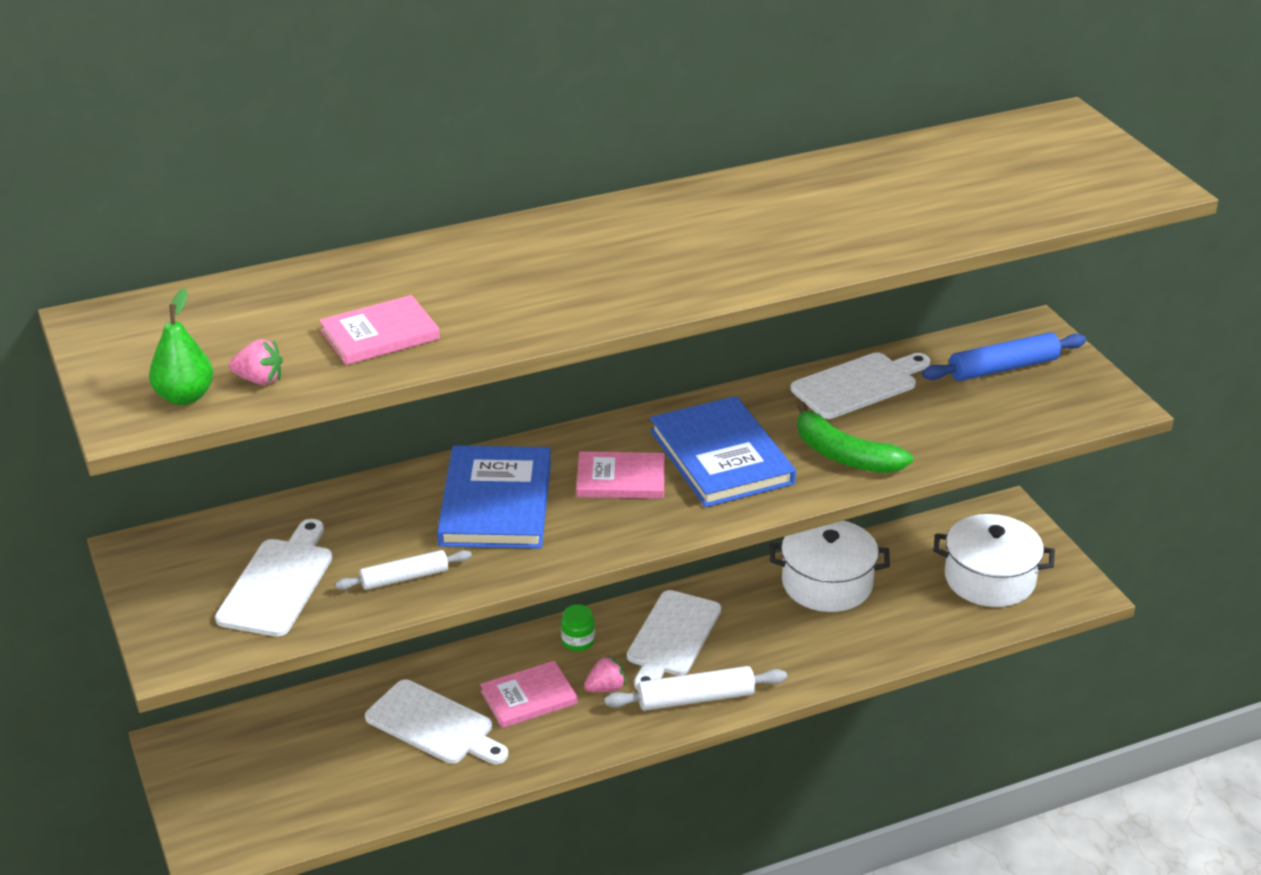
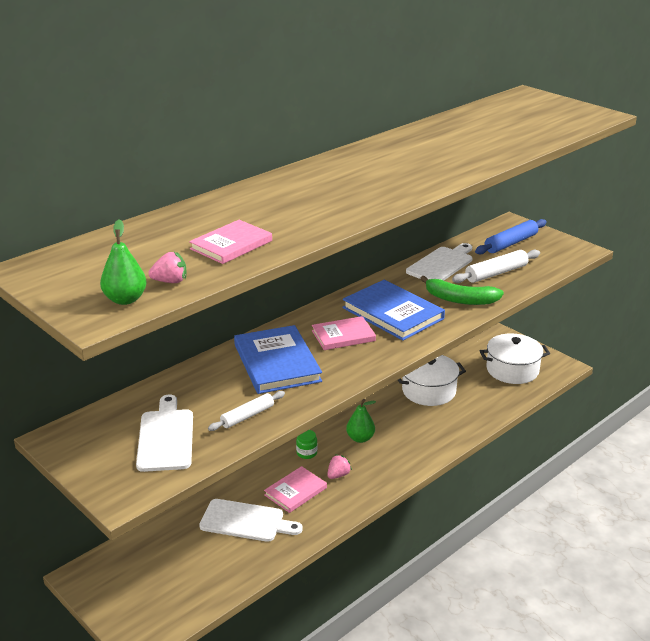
camera: 20 degrees left, 5 degrees down
white rolling pin [604,666,787,711] -> white rolling pin moved to [452,250,540,283]
white cutting board [627,590,721,690] -> green pear [346,399,376,443]

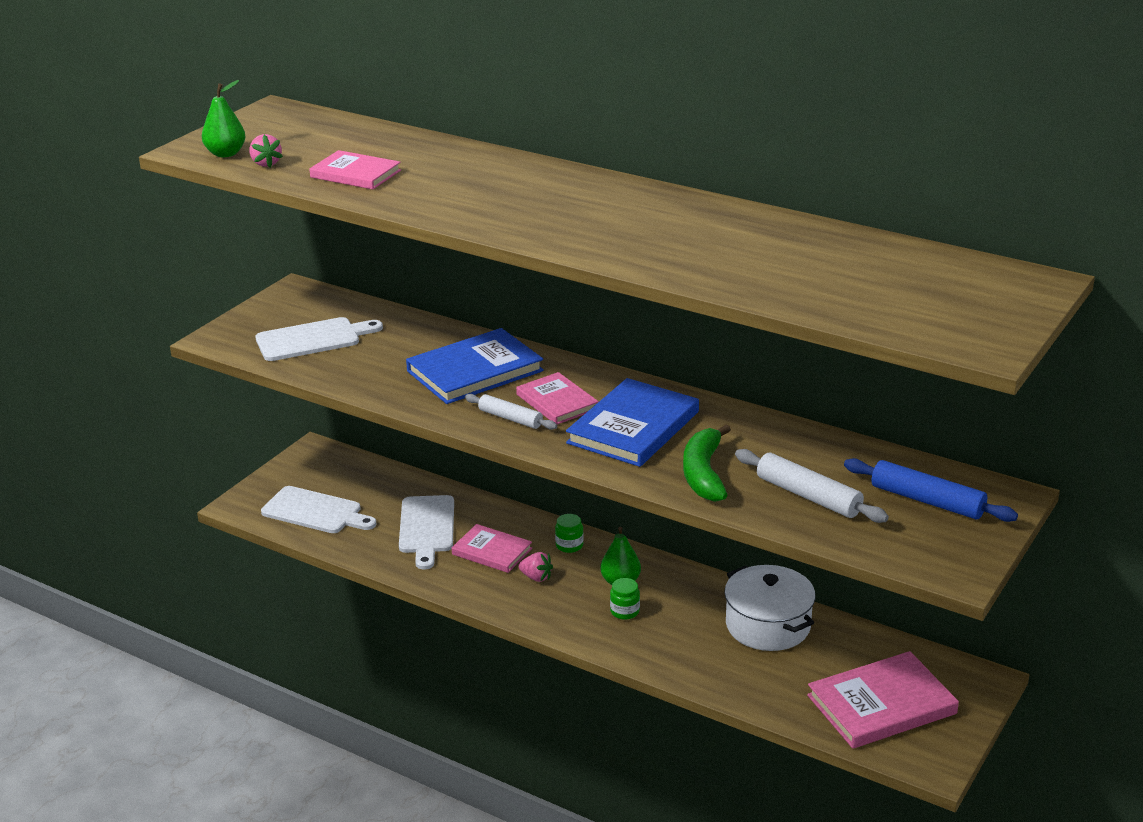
camera: 75 degrees right, 0 degrees up
white rolling pin [208,391,285,431] -> white rolling pin moved to [465,394,557,430]
white cutting board [406,243,472,281] -> white cutting board moved to [261,486,377,533]
white pot [480,334,550,384] -> pink book [807,651,959,748]
none -> green jar [610,578,640,620]

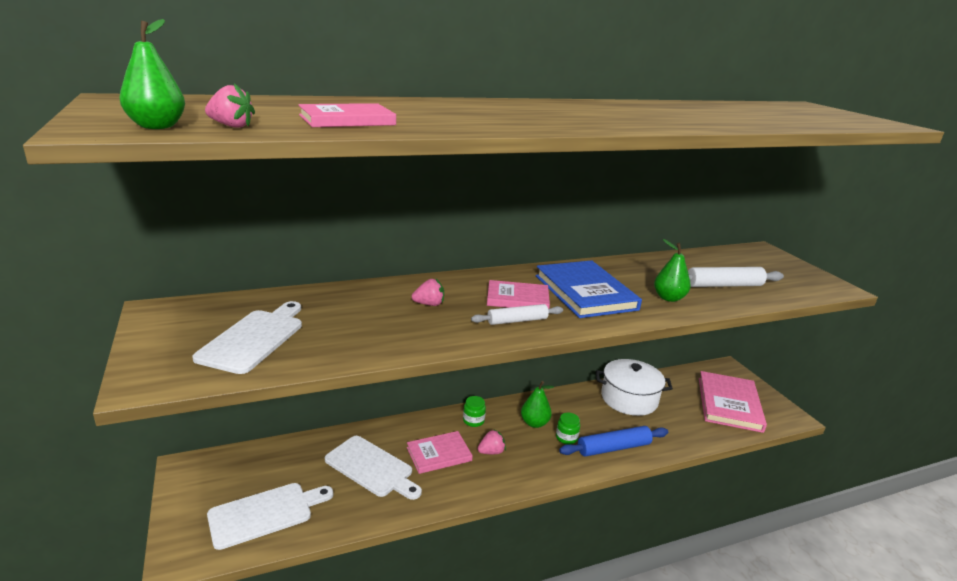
camera: 55 degrees left, 5 degrees down
blue book [406,328,544,404] -> pink strawberry [412,279,444,306]
green banana [683,424,731,502] -> green pear [654,239,691,302]
blue rolling pin [844,458,1018,522] -> blue rolling pin moved to [559,426,668,457]

